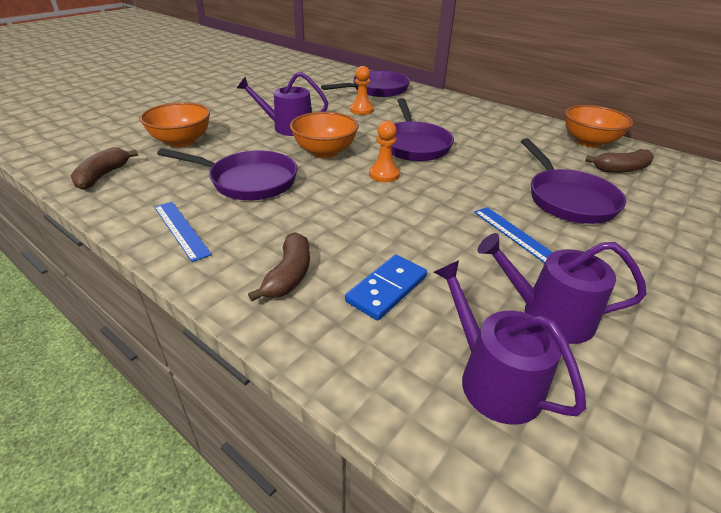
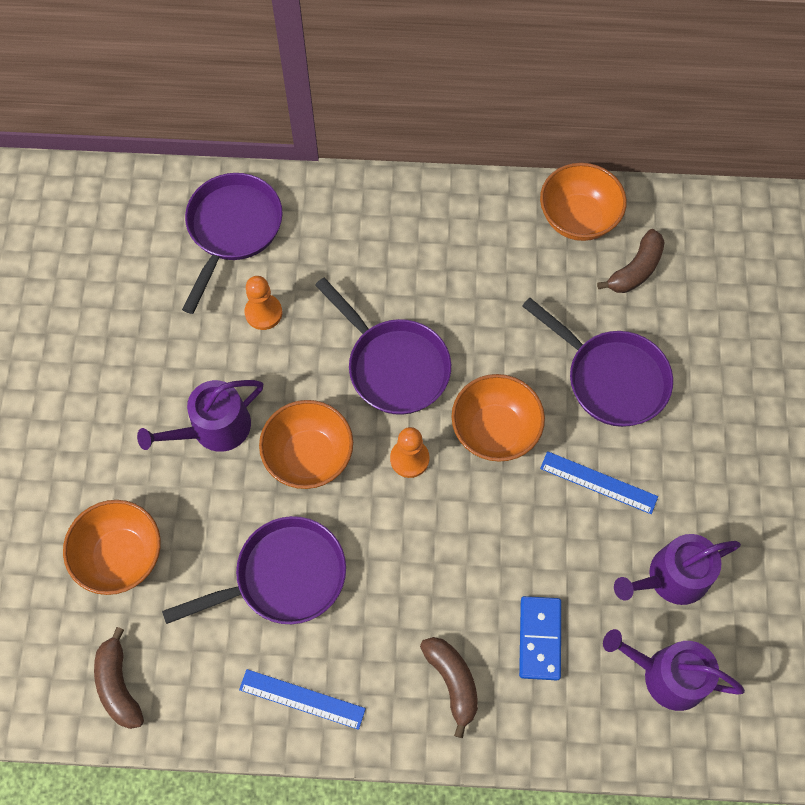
camera: 35 degrees left, 30 degrees up
none -> orange bowl [451,374,545,462]

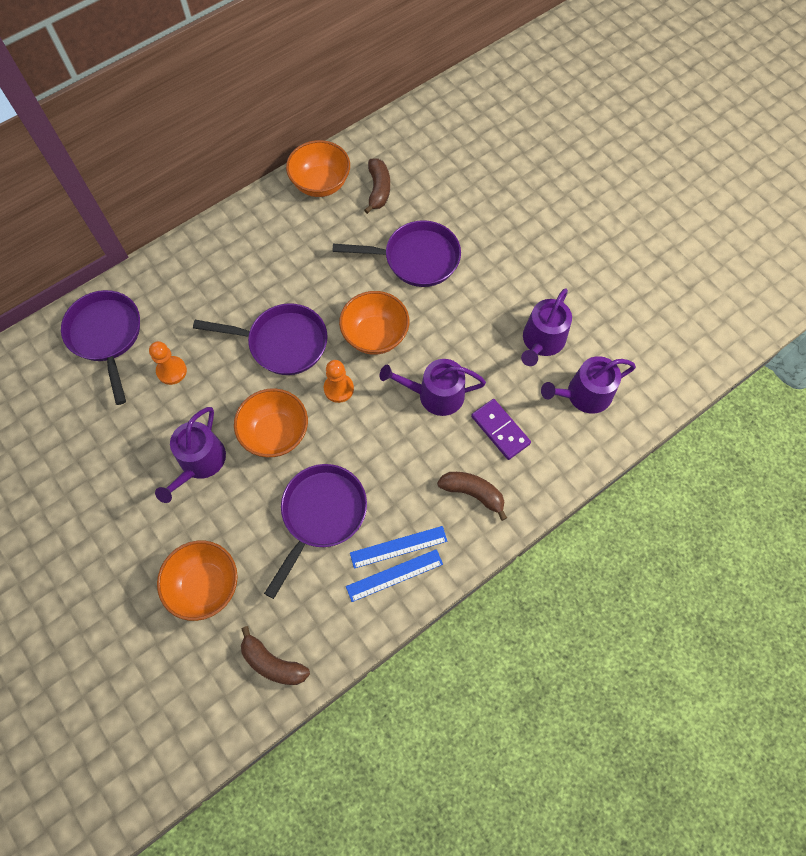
camera: 40 degrees left, 0 degrees up
blue domino [519,596,561,680] -> purple domino [471,399,531,460]
blue ruler [540,451,658,514] -> blue ruler moved to [350,526,447,569]
none -> purple watering can [380,359,486,416]

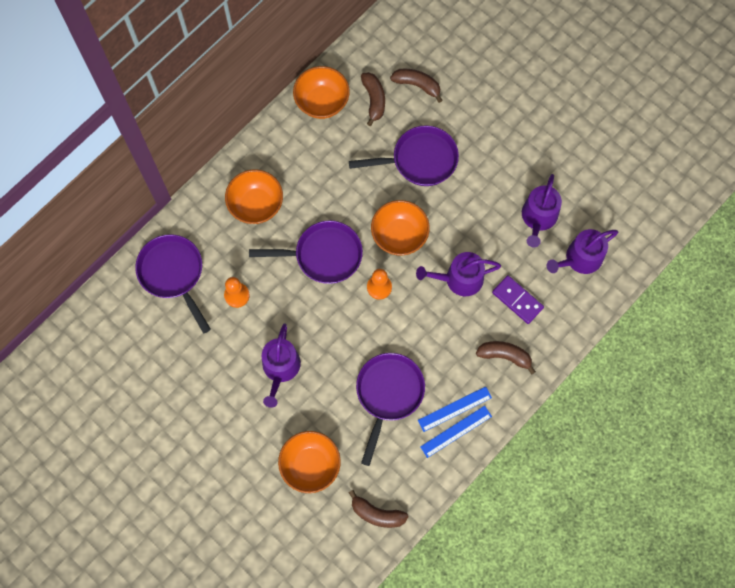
camera: 10 degrees left, 5 degrees up
orange bowl [234,388,308,457] -> orange bowl moved to [225,170,283,224]
none -> brown banana [390,68,443,103]

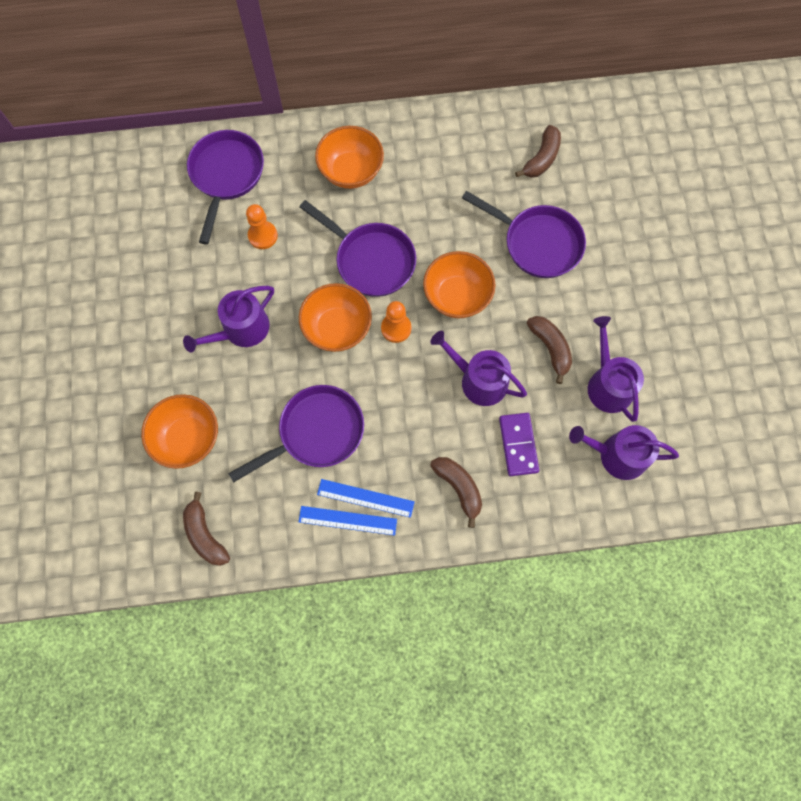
camera: 40 degrees right, 0 degrees up
orange bowl [293,66,350,119] -> orange bowl moved to [299,283,372,352]
brown banana [390,68,443,103] -> brown banana moved to [527,316,572,384]
purple watering can [522,174,562,247] -> purple watering can turned 105 degrees clockwise [588,316,644,422]

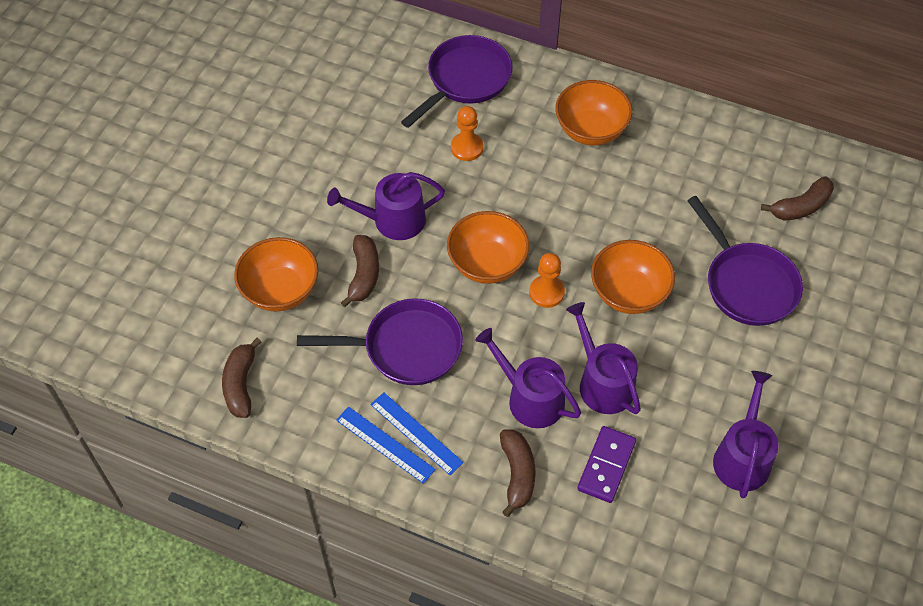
camera: 30 degrees right, 15 degrees down
purple pan [300,200,416,297] -> none
brown banana [527,316,572,384] -> brown banana moved to [340,235,379,307]
purple watering can [569,425,679,480] -> purple watering can moved to [476,328,581,428]

